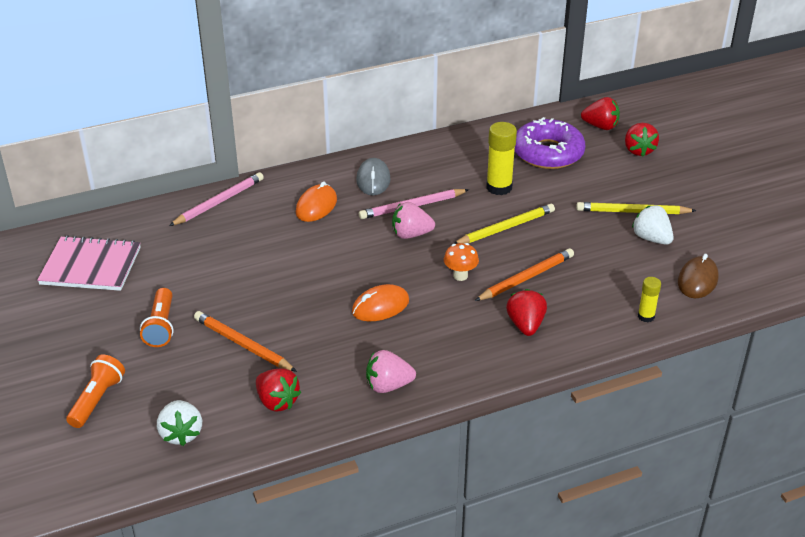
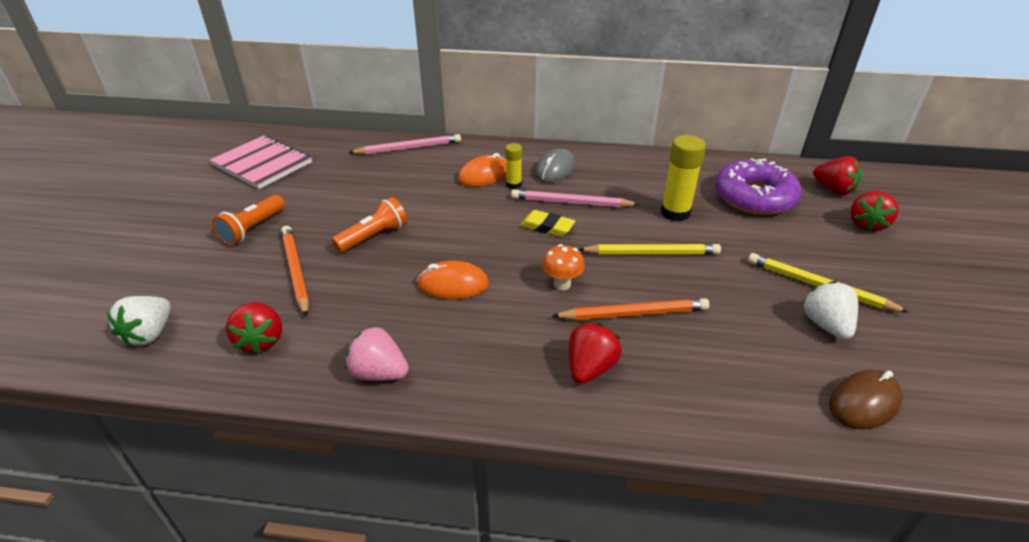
camera: 30 degrees right, 0 degrees up
orange flashlight [66,354,125,428] -> orange flashlight moved to [332,197,407,252]
pink strawberry [392,202,435,239] -> yellow eraser [520,210,575,237]
yellow glue stick [638,277,661,322] -> yellow glue stick moved to [505,143,522,189]

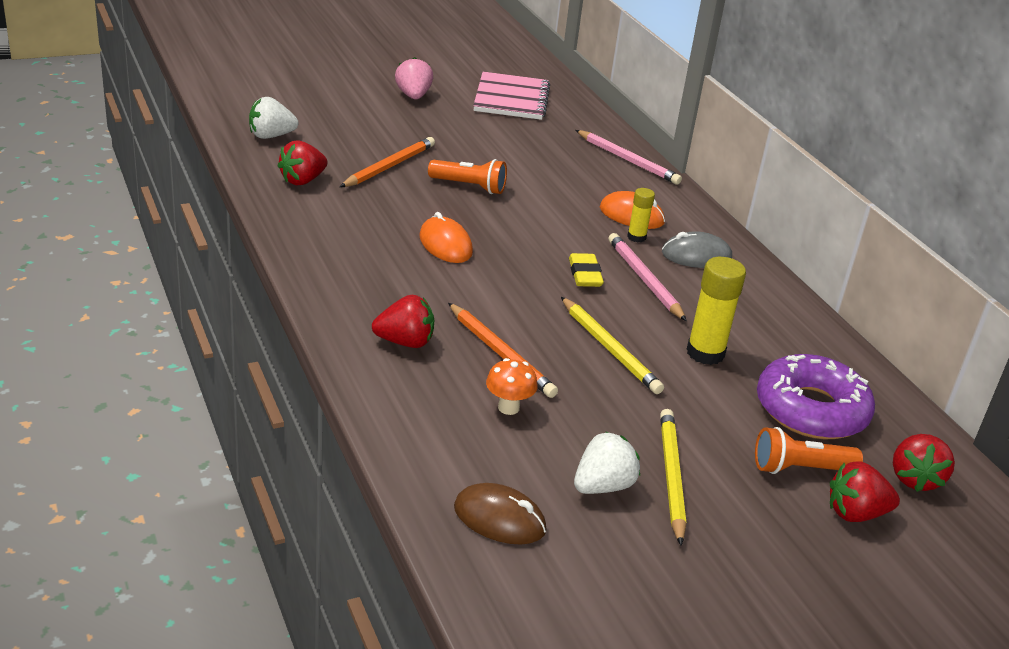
camera: 55 degrees right, 5 degrees down
orange flashlight [212,195,285,246] -> orange flashlight moved to [755,427,863,474]
pink strawberry [345,326,409,381] -> pink strawberry moved to [395,57,433,99]
orange mushroom [542,244,585,290] -> orange mushroom moved to [486,358,538,415]

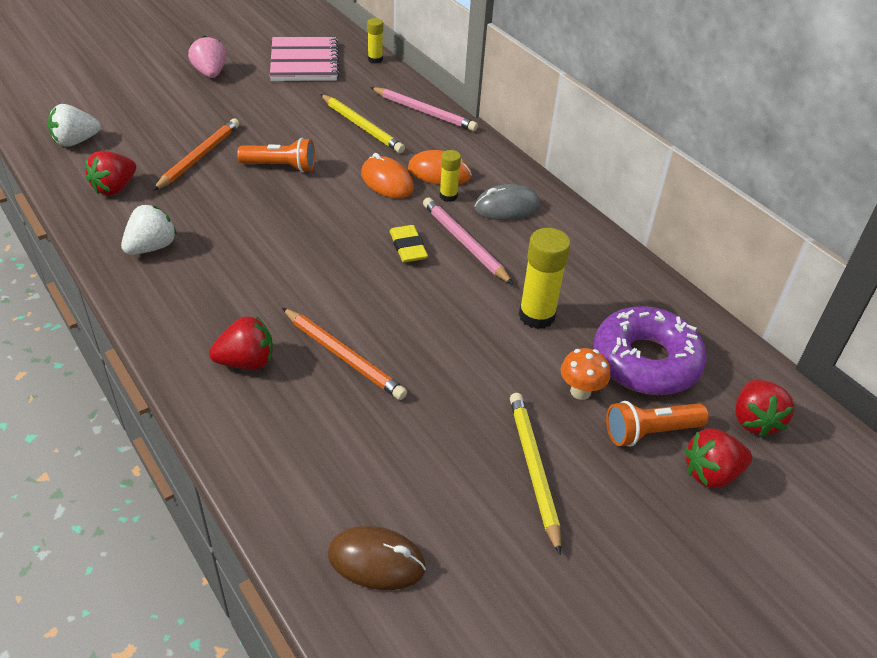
camera: 10 degrees left, 10 degrees up
orange mouse [420,212,473,263] -> orange mouse moved to [361,153,414,199]
orange mushroom [486,358,538,415] -> orange mushroom moved to [560,348,610,400]
yellow pencil [561,297,664,394] -> yellow pencil moved to [320,94,405,153]
white strawberry [574,432,640,494] -> white strawberry moved to [121,205,177,255]
none -> yellow glue stick [367,18,383,63]

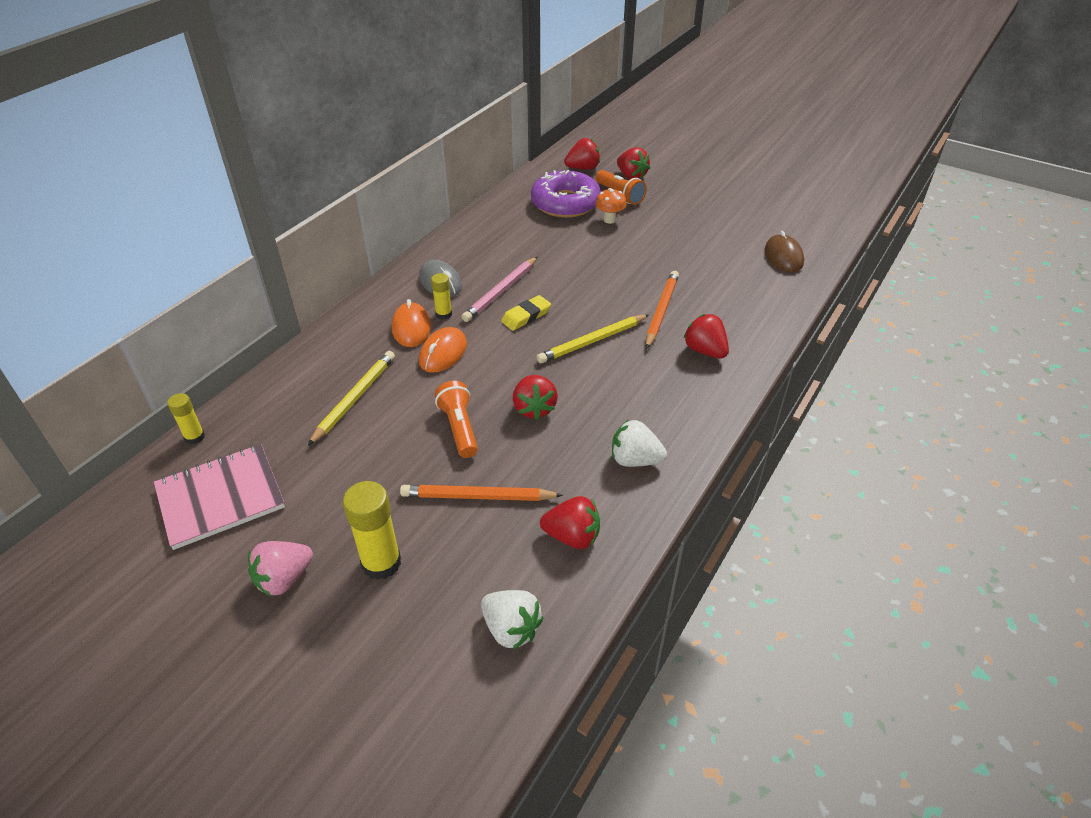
camera: 110 degrees left, 0 degrees up
pink pencil [370,87,478,131] -> none
yellow pencil [510,393,561,555] -> yellow pencil moved to [537,314,649,364]
yellow glue stick [519,228,571,329] -> yellow glue stick moved to [343,481,401,580]
none -> red strawberry [512,375,558,420]

